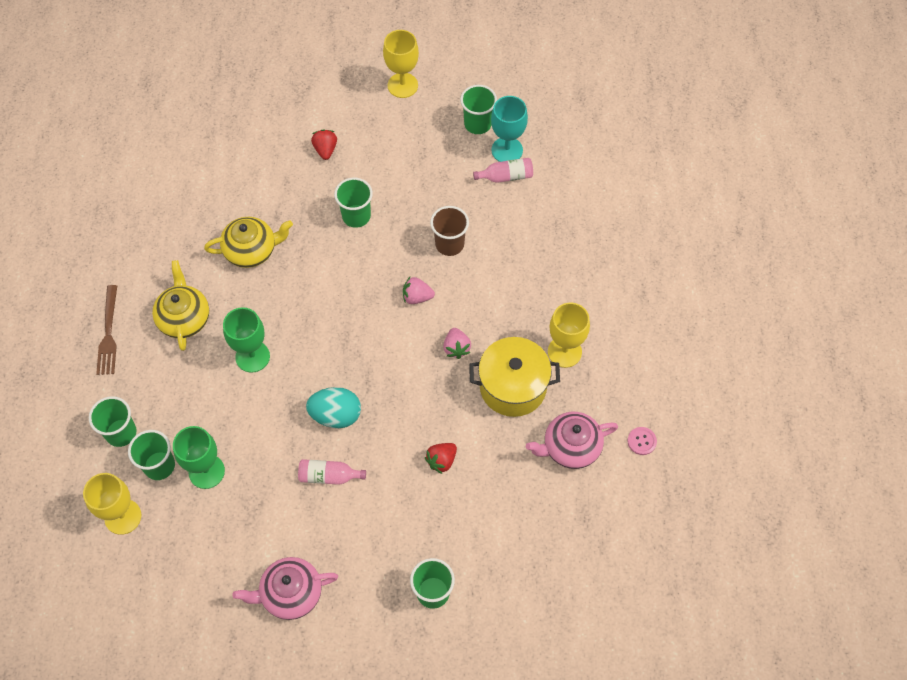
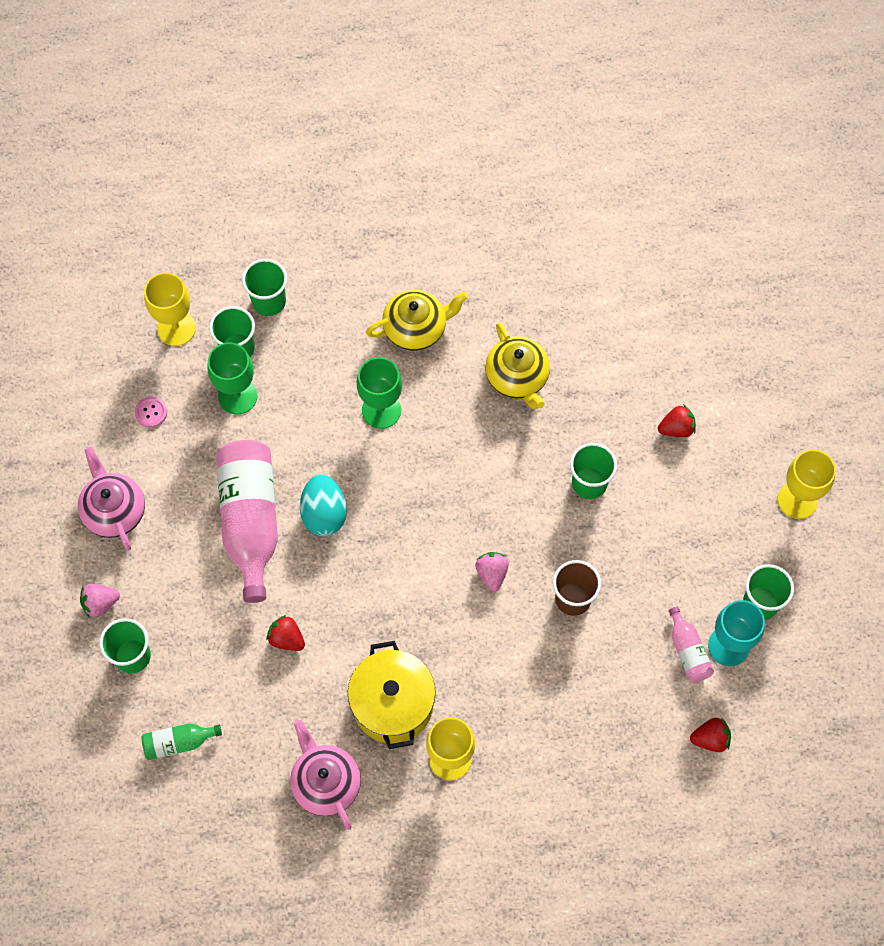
camera: 80 degrees right, 5 degrees up
brown fork [96,285,117,375] -> none
pink bottle [298,459,366,485] -> pink bottle [216,440,278,603], size x2.14
pink strawberry [443,328,471,359] -> pink strawberry moved to [80,584,120,618]
pink button [627,427,657,455] -> pink button moved to [135,397,167,428]
none -> green bottle [141,724,222,760]
none -> red strawberry [690,718,731,752]

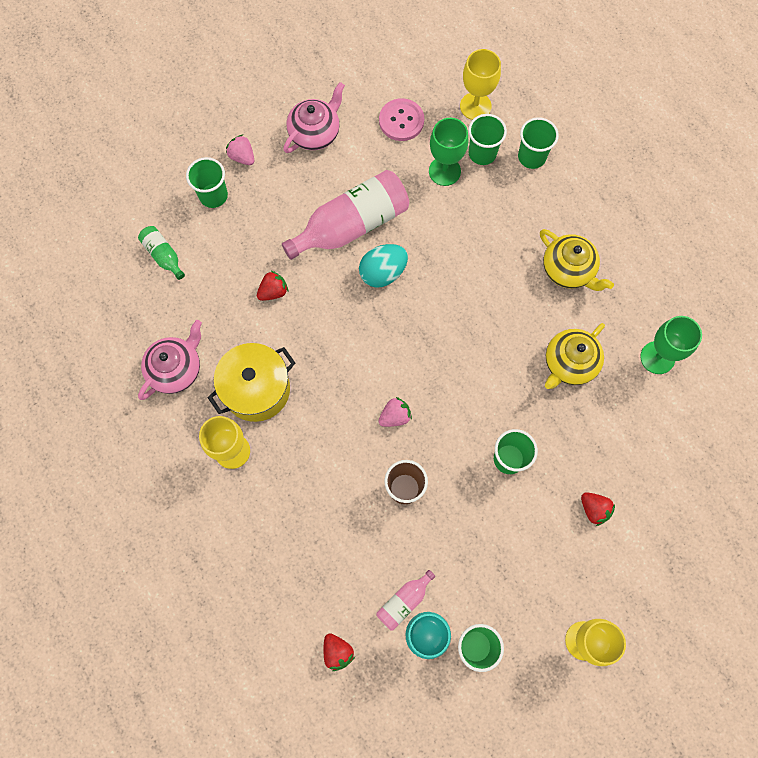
camera: 65 degrees right, 5 degrees up
pink button [135,397,167,428] -> pink button [379,98,424,141], size x1.75
red strawberry [266,615,305,651] -> red strawberry turned 45 degrees clockwise [257,271,288,301]
green goblet [357,357,402,429] -> green goblet moved to [640,316,702,374]

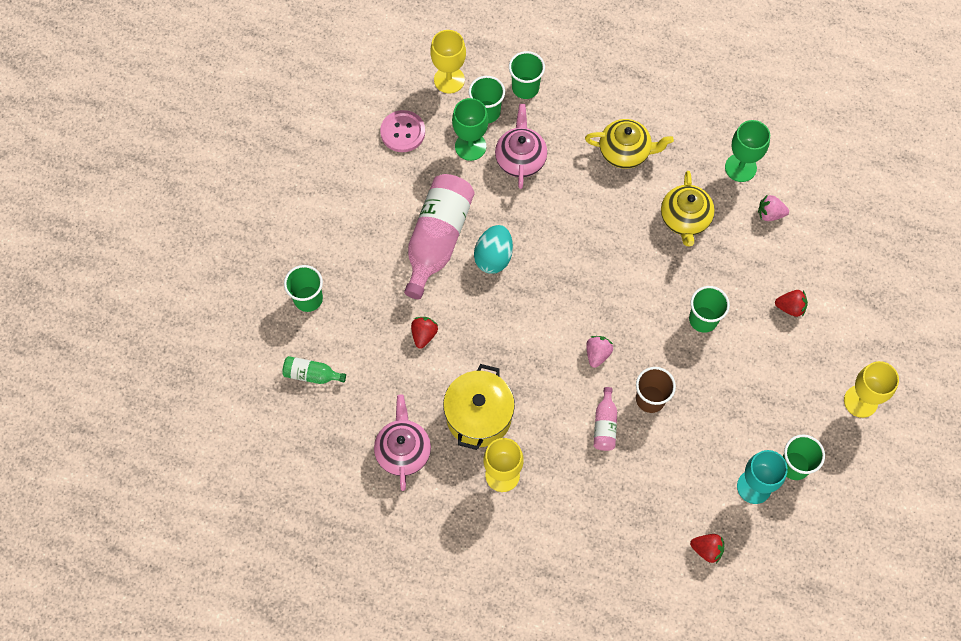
camera: 40 degrees left, 5 degrees down
pink strawberry [226,135,254,165] -> pink strawberry moved to [758,194,789,221]
pink teapot [283,82,345,153] -> pink teapot moved to [495,104,547,189]
pink bottle [376,570,436,631] -> pink bottle moved to [594,387,617,451]

